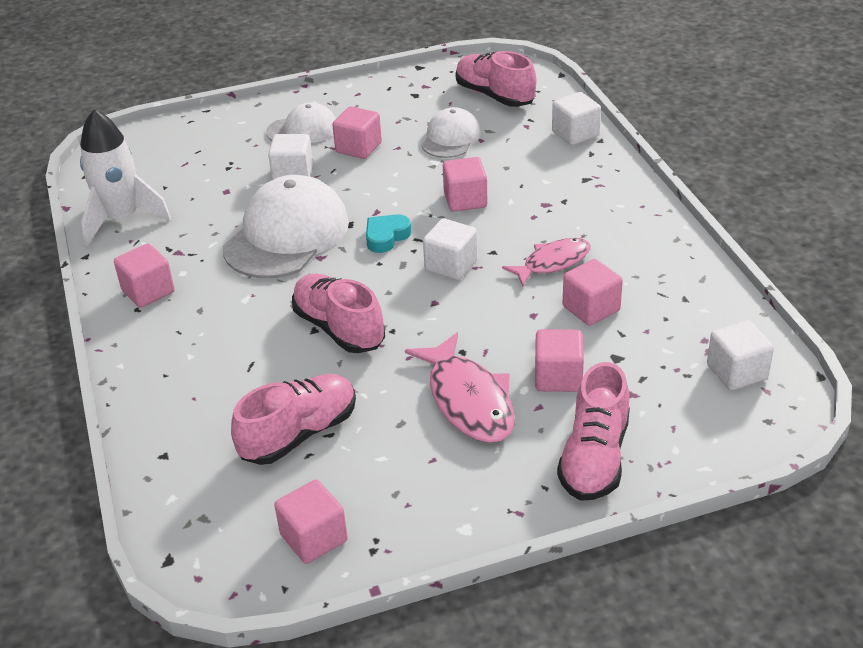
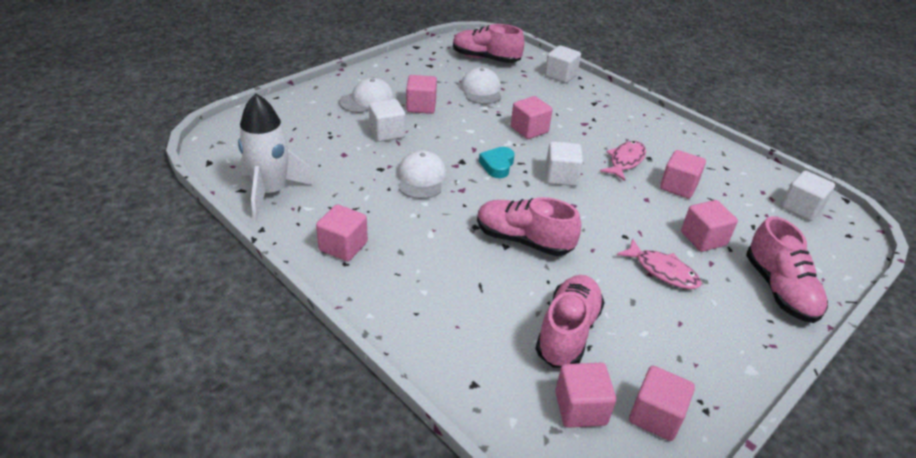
camera: 30 degrees left, 0 degrees up
white cap [223,175,349,278] -> white cap [398,150,447,199], size x0.56
pink fish [405,332,515,443] -> pink fish [617,239,702,289], size x0.66
none -> pink cube [555,363,616,428]

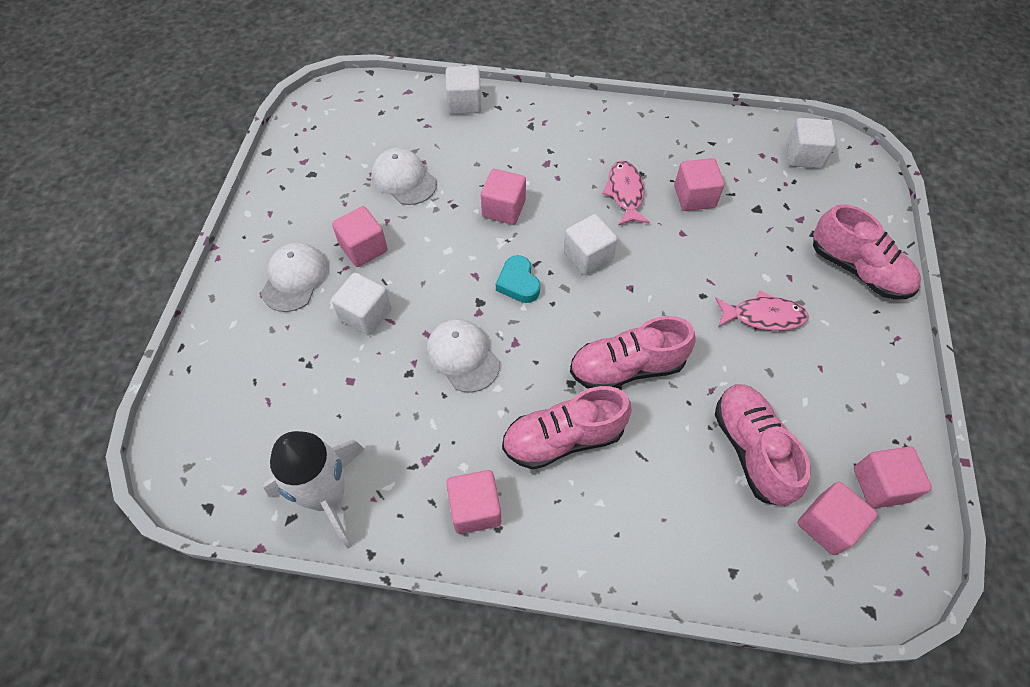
camera: 35 degrees left, 20 degrees up
pink shoe [453,24,524,63] -> pink shoe moved to [502,386,632,469]
pink cube [681,200,738,252] -> none

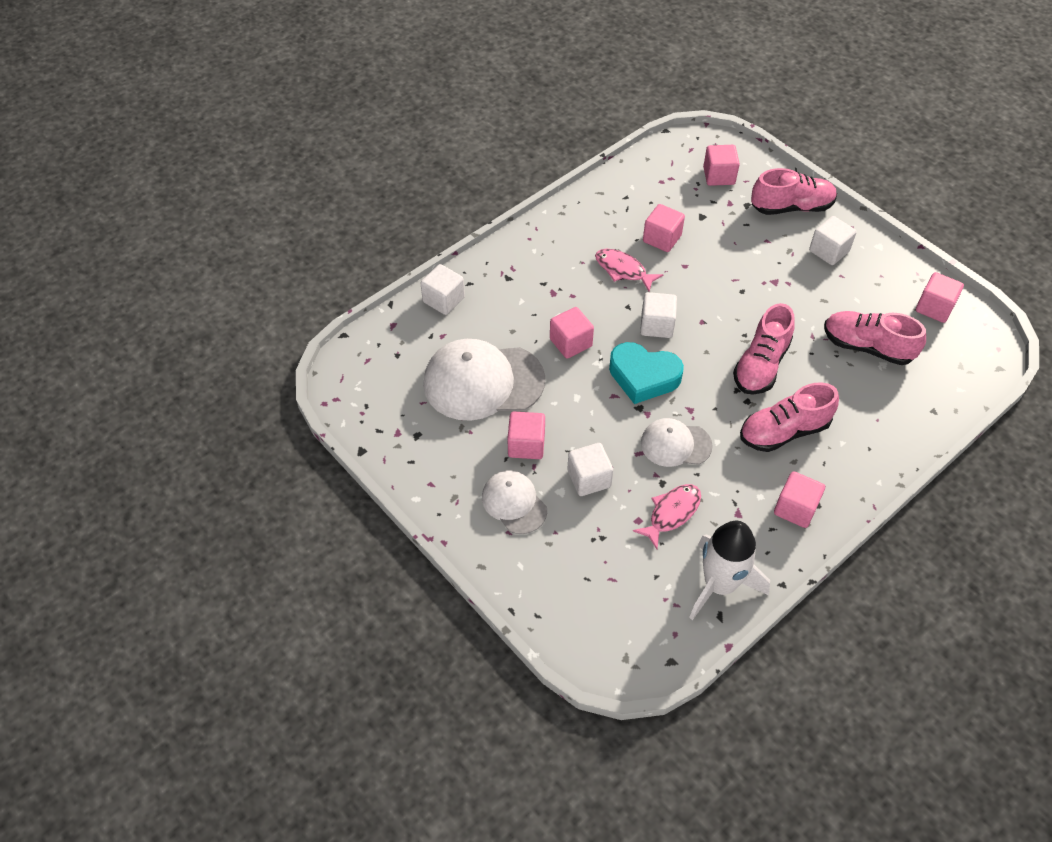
camera: 50 degrees left, 5 degrees down
white cap [372,148,437,205] -> white cap [423,339,545,421], size x1.78
turquoise heart [496,255,540,303] -> turquoise heart [609,342,684,404], size x1.69
pink shoe [502,386,632,469] -> pink shoe turned 45 degrees clockwise [740,382,839,452]
pink fish [715,290,809,331] -> pink fish moved to [633,484,701,549]
white cube [786,118,836,168] -> white cube moved to [809,216,857,265]
pink cube [798,482,878,555] -> pink cube moved to [703,145,740,186]

